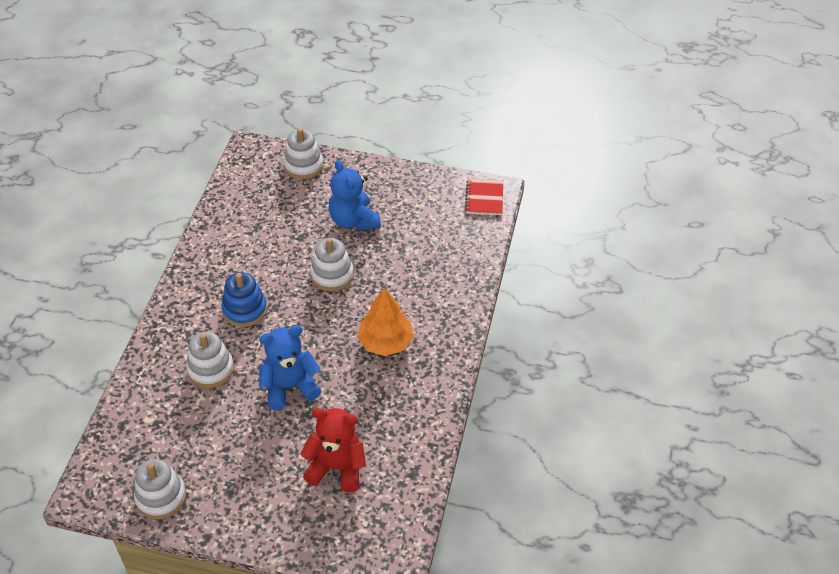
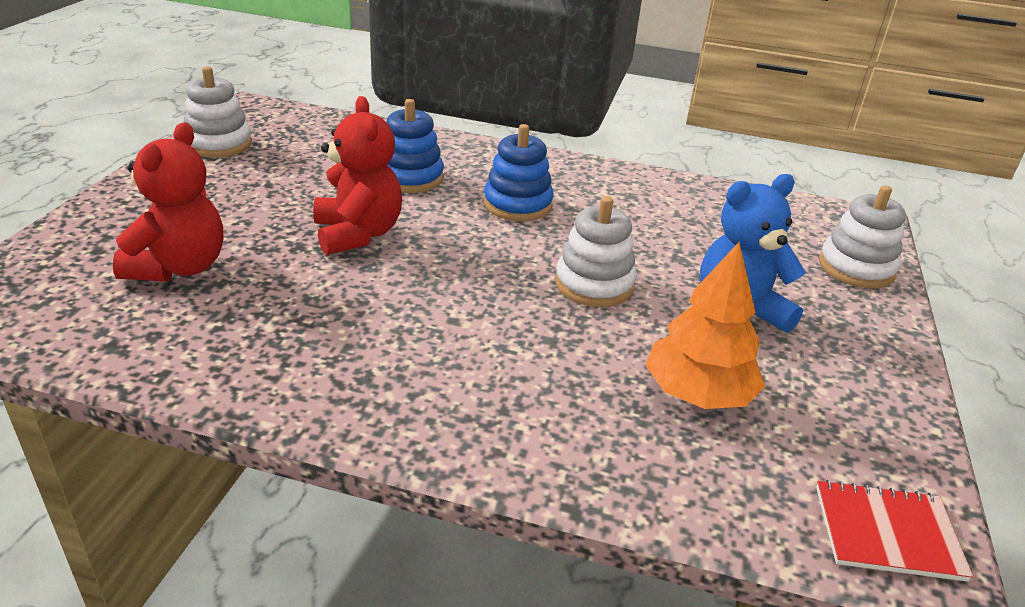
camera: 90 degrees right, 15 degrees down
white stacking toy [186,332,234,388] -> blue stacking toy [386,99,444,193]
blue teddy bear [259,325,321,410] -> red teddy bear [313,96,402,255]
orange tree [357,288,414,356] -> orange tree moved to [645,242,765,409]

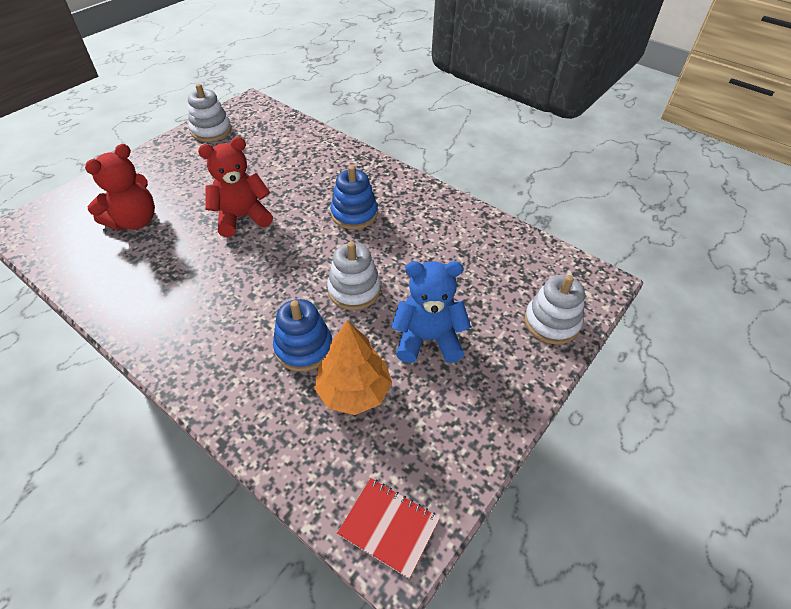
camera: 25 degrees right, 15 degrees up
red teddy bear [313,96,402,255] -> red teddy bear turned 120 degrees counterclockwise [198,137,273,237]
blue stacking toy [386,99,444,193] -> blue stacking toy moved to [273,299,332,371]

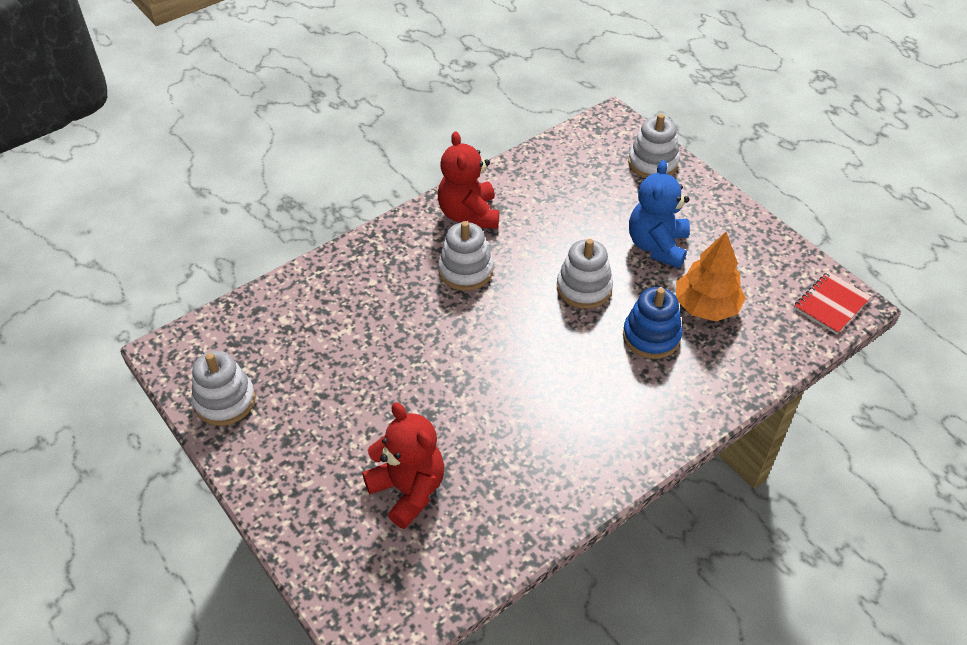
camera: 75 degrees left, 0 degrees up
red teddy bear [198,137,273,237] -> red teddy bear moved to [438,131,499,229]
blue stacking toy [331,166,378,230] -> white stacking toy [438,221,493,291]

